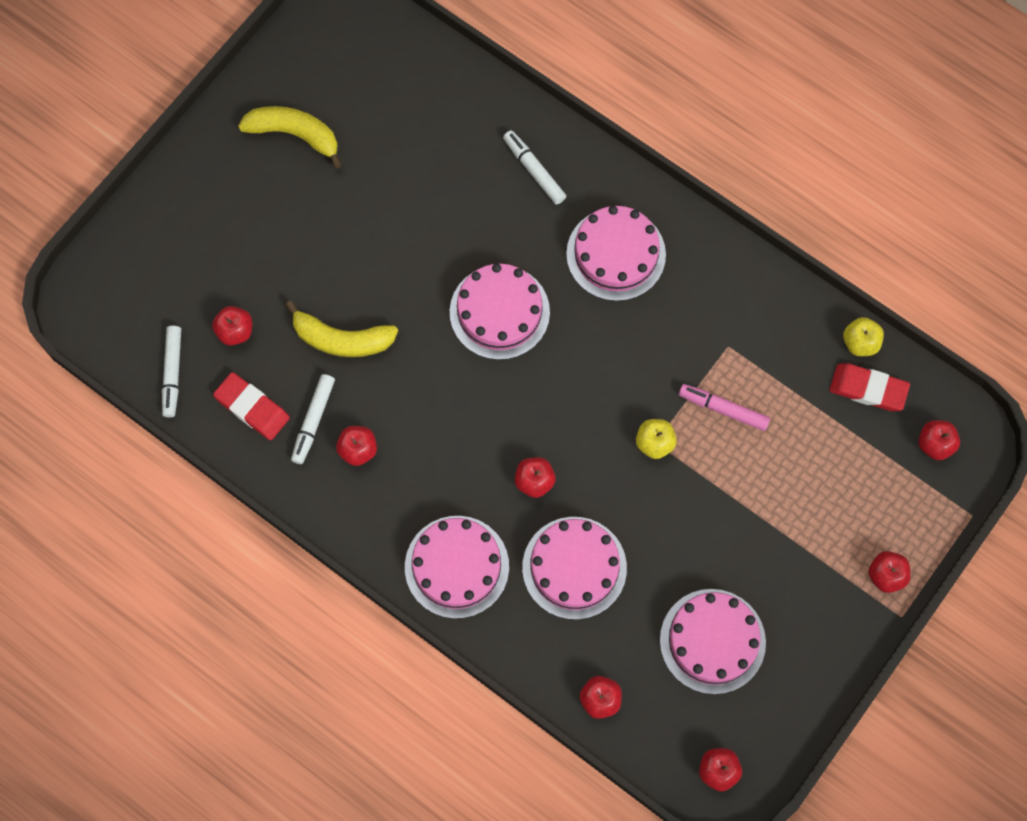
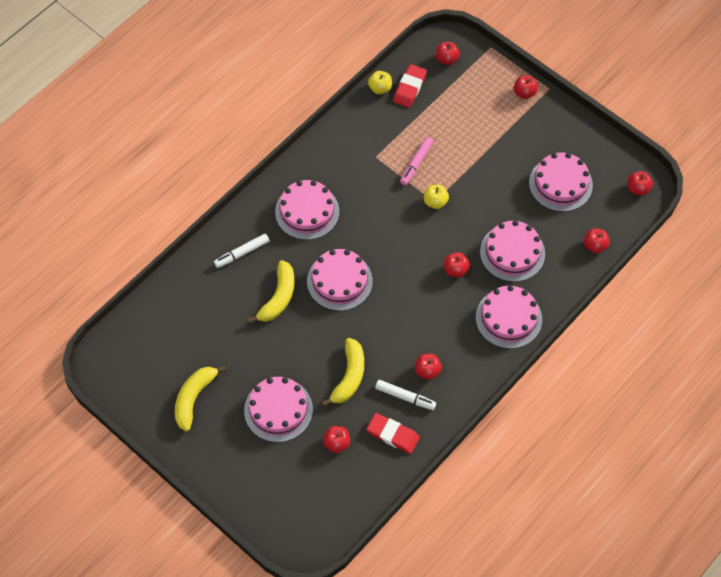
camera: 85 degrees left, 10 degrees down
white marker [162,326,181,418] -> none
red eraser [213,372,290,440] -> red eraser turned 75 degrees clockwise [367,413,420,454]
none -> pink cake [244,377,313,442]
none -> yellow banana [248,260,294,323]

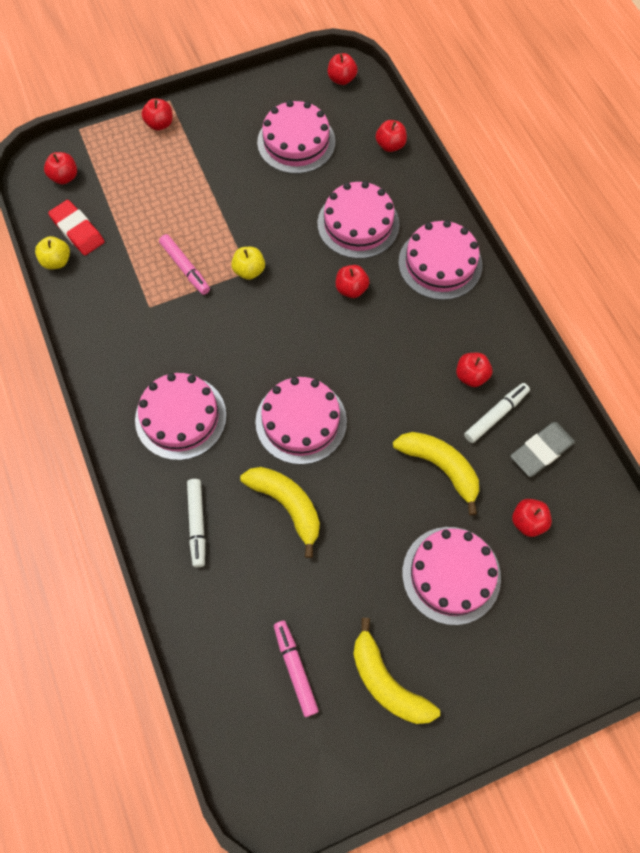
camera: 65 degrees left, 5 degrees up
red eraser [367,413,420,454] -> grey eraser [510,422,575,477]
none -> pink marker [274,621,319,717]

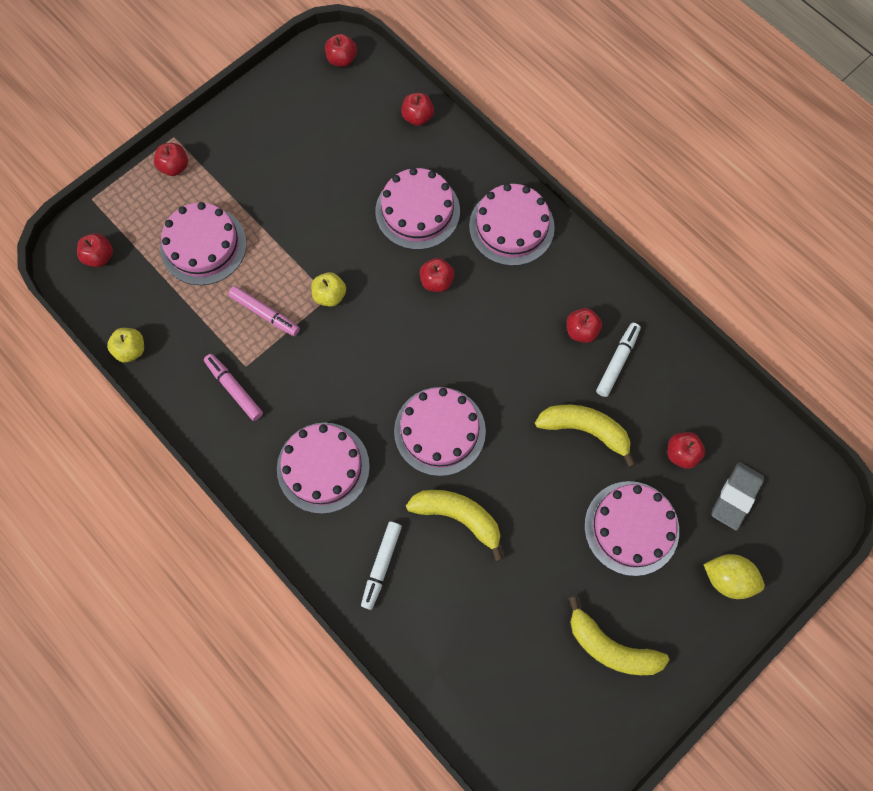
camera: 20 degrees left, 5 degrees up
red eraser [48,200,104,255] -> none
white marker [187,479,205,567] -> white marker turned 45 degrees clockwise [361,522,402,610]
pink cake [257,100,335,174] -> pink cake moved to [160,202,247,285]
pink marker [274,621,319,717] -> pink marker moved to [204,354,263,421]
grey eraser [510,422,575,477] -> grey eraser moved to [711,462,764,531]
none -> yellow lemon [704,554,765,599]

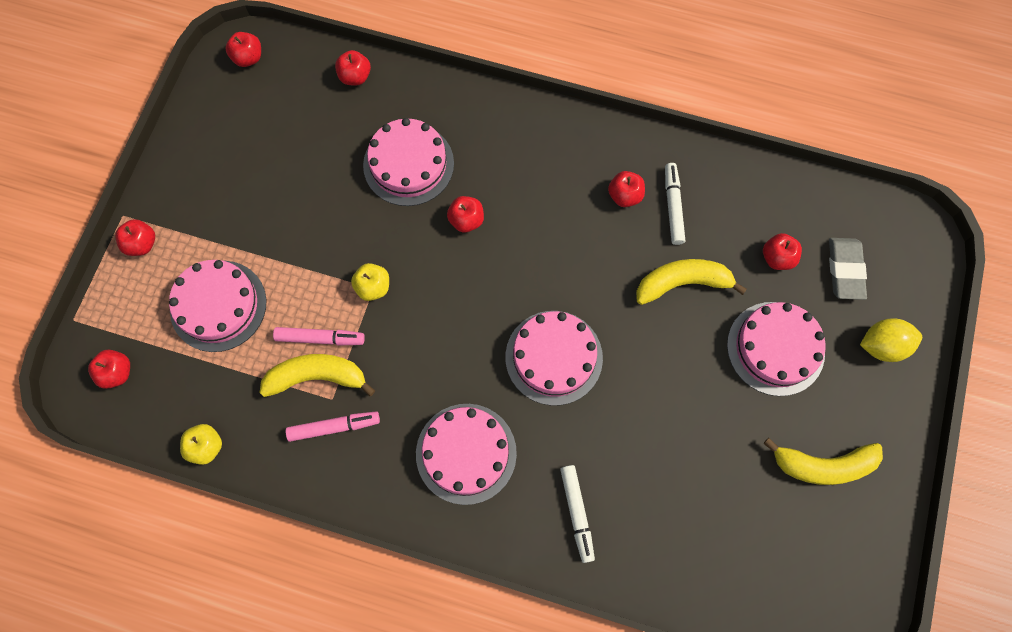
camera: 30 degrees left, 0 degrees up
pink marker [204,354,263,421] -> pink marker turned 150 degrees clockwise [286,411,380,442]
yellow banana [406,490,503,561] -> yellow banana moved to [259,354,376,397]
pink cake [469,184,555,266] -> none

